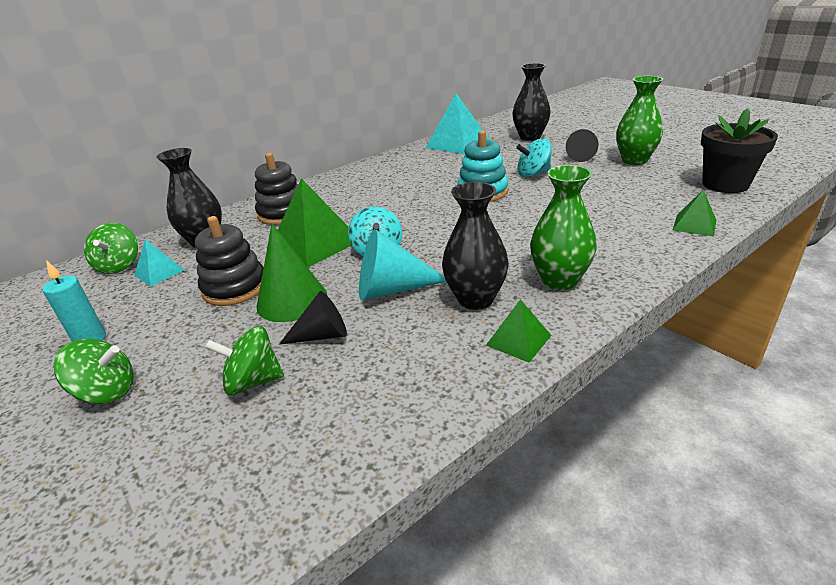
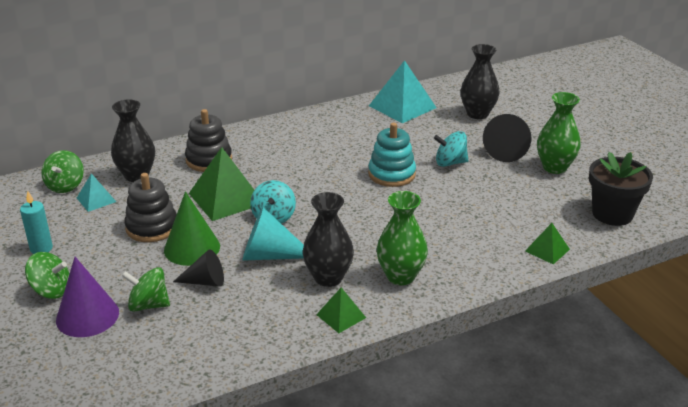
camera: 10 degrees right, 0 degrees up
black cone [566,129,598,162] -> black cone [483,114,531,162], size x1.52
none -> purple cone [56,257,119,337]

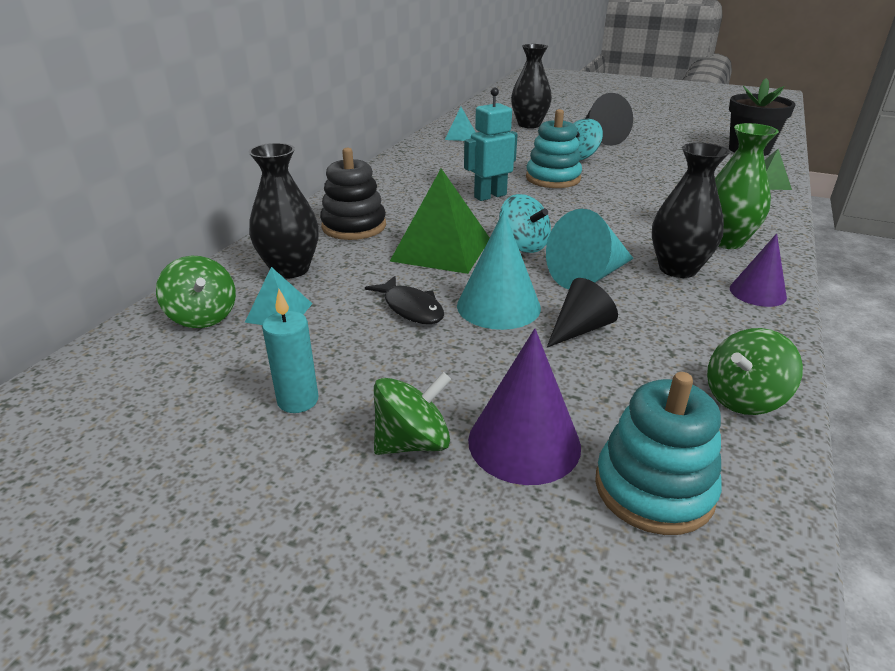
camera: 40 degrees left, 0 degrees up
green spinning top [122,267,170,312] -> green spinning top moved to [707,328,803,415]
black stacking toy [124,173,177,242] -> black fish [365,276,444,324]
green cone [164,191,220,266] -> turquoise cone [457,211,541,330]
green pyramid [316,288,366,333] -> purple cone [730,233,787,307]
turquoise pyramid [369,60,437,123] -> turquoise pyramid [445,107,476,141], size x0.52
green vase [537,92,581,174] -> none
none -> turquoise robot [464,87,518,201]
none -> turquoise stacking toy [595,372,722,535]

